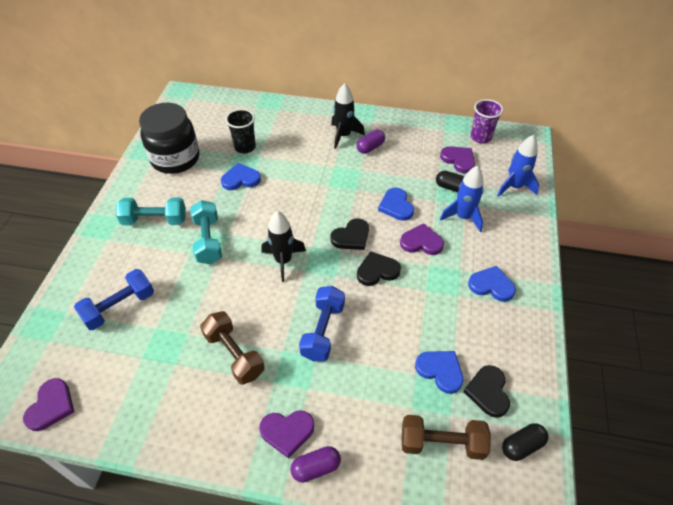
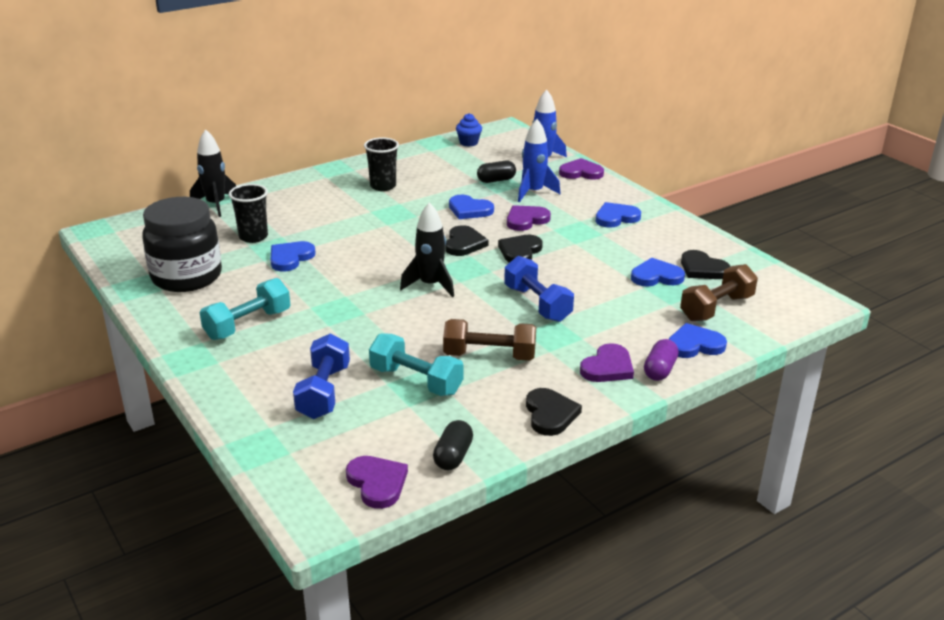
camera: 45 degrees left, 20 degrees down
turquoise dumbbell [190,200,222,264] -> turquoise dumbbell moved to [369,333,463,396]
black rocket [331,83,365,149] -> black rocket moved to [190,129,236,217]
purple capsule [357,130,385,154] -> black cup [364,137,399,191]
purple heart [440,146,475,173] -> purple heart moved to [559,158,604,180]
purple cup [471,99,503,143] -> blue cupcake [456,113,482,147]
black capsule [502,423,548,461] -> black capsule moved to [433,420,473,470]
none -> black heart [526,388,582,436]
none -> blue heart [669,323,727,358]

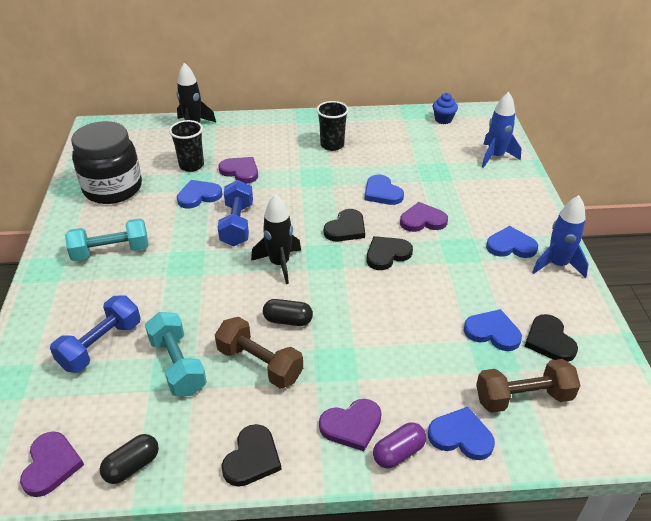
camera: 30 degrees right, 10 degrees up
black capsule [477,161,516,183] -> black capsule moved to [263,299,313,326]
blue dumbbell [504,256,574,322] -> blue dumbbell moved to [217,180,253,246]
blue rocket [518,119,560,202] -> blue rocket moved to [532,195,589,278]
purple heart [559,158,604,180] -> purple heart moved to [218,157,258,183]

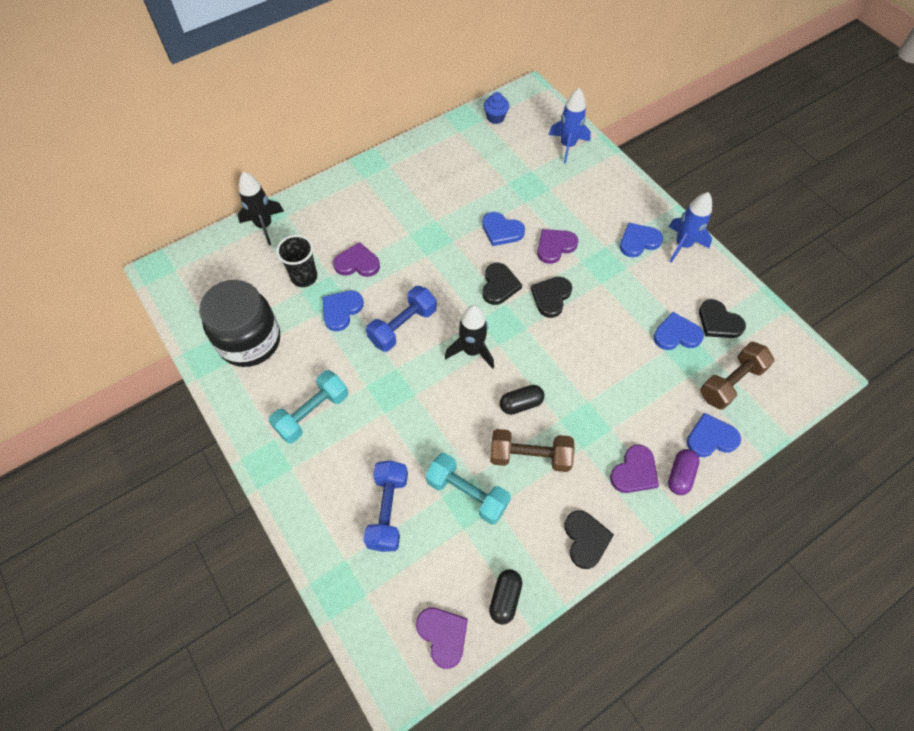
camera: 30 degrees left, 20 degrees up
blue dumbbell [217,180,253,246] -> blue dumbbell turned 75 degrees clockwise [366,286,437,352]
black cup [316,101,349,151] -> none

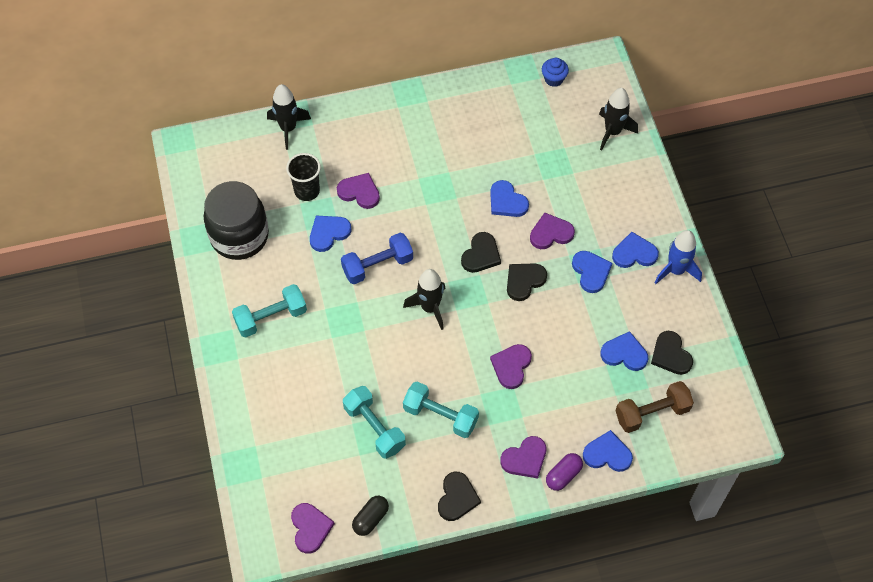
camera: 20 degrees right, 0 degrees up
blue dumbbell [363,460,408,552] -> none
brown dumbbell [490,429,575,472] -> turquoise dumbbell [403,381,479,438]
black capsule [500,385,544,415] -> none
blue rocket [549,88,591,163] -> black rocket [599,88,638,150]
none -> purple heart [490,344,532,389]
none -> blue heart [572,251,612,293]

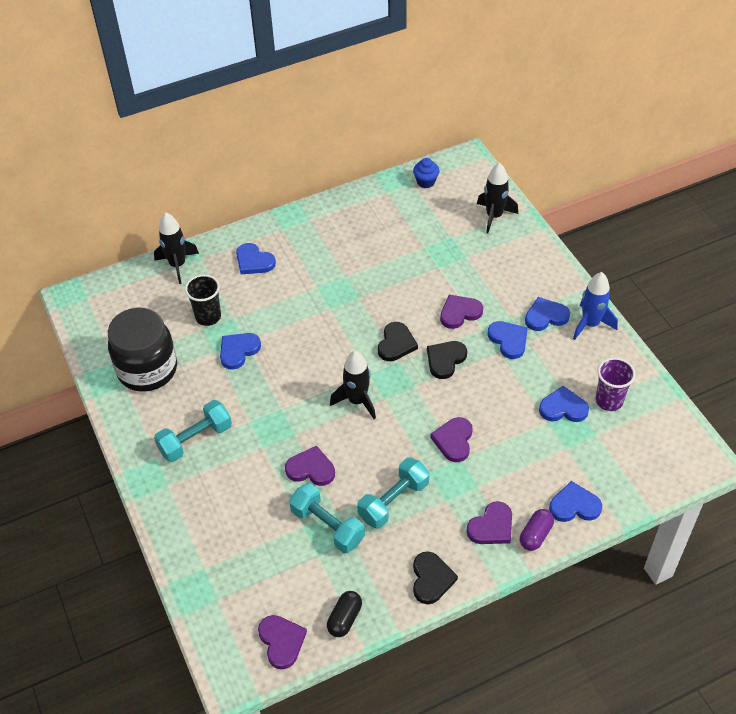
camera: 10 degrees left, 10 degrees down
purple heart [337,173,380,209] -> purple heart moved to [285,446,335,486]
blue dumbbell [341,233,413,284] -> none
turquoise dumbbell [403,381,479,438] -> turquoise dumbbell turned 60 degrees counterclockwise [357,458,429,529]
blue heart [490,180,529,217] -> blue heart moved to [236,243,276,274]
brown dumbbell [615,381,694,433] -> none
black heart [651,331,693,375] -> purple cup [595,358,636,411]

